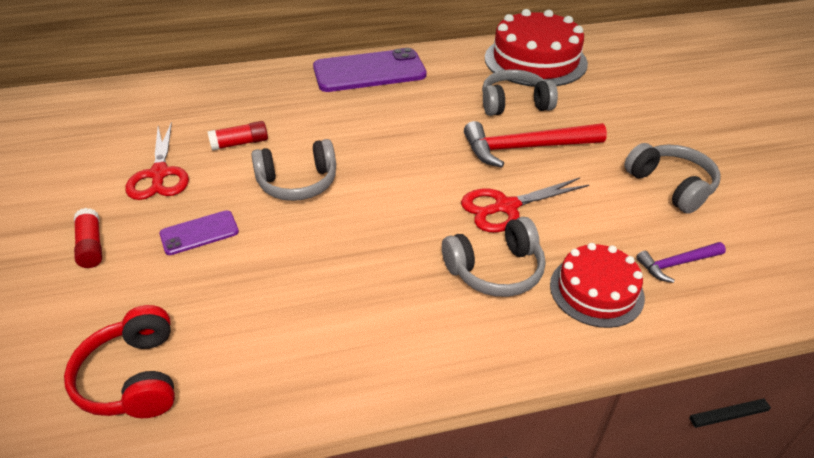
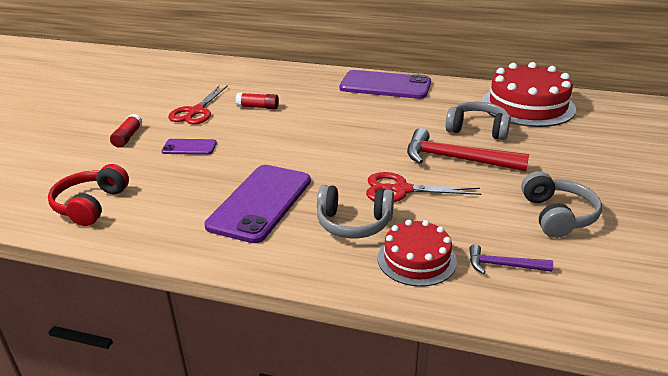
camera: 30 degrees right, 10 degrees down
grey headphones [251,139,336,201] -> none
none -> purple phone [204,165,311,243]

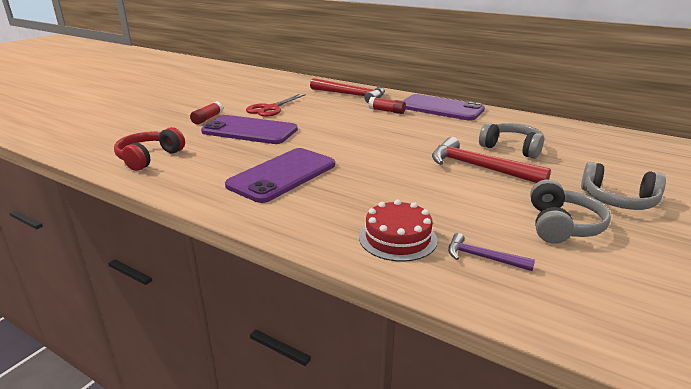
camera: 15 degrees right, 5 degrees down
purple phone [161,139,217,155] -> purple phone [201,115,298,144], size x2.03
red glue stick [236,93,279,109] -> red glue stick moved to [369,97,406,114]
grey headphones [317,185,394,238] -> grey headphones moved to [581,162,666,210]
red scissors [366,172,481,202] -> none
red cake [481,62,576,127] -> none
none -> red hammer [310,78,385,103]

